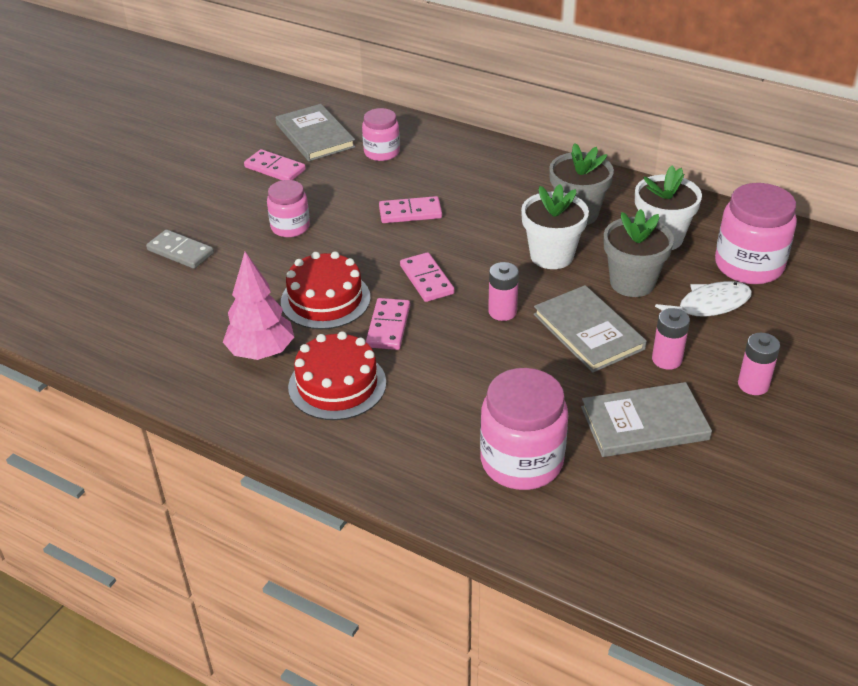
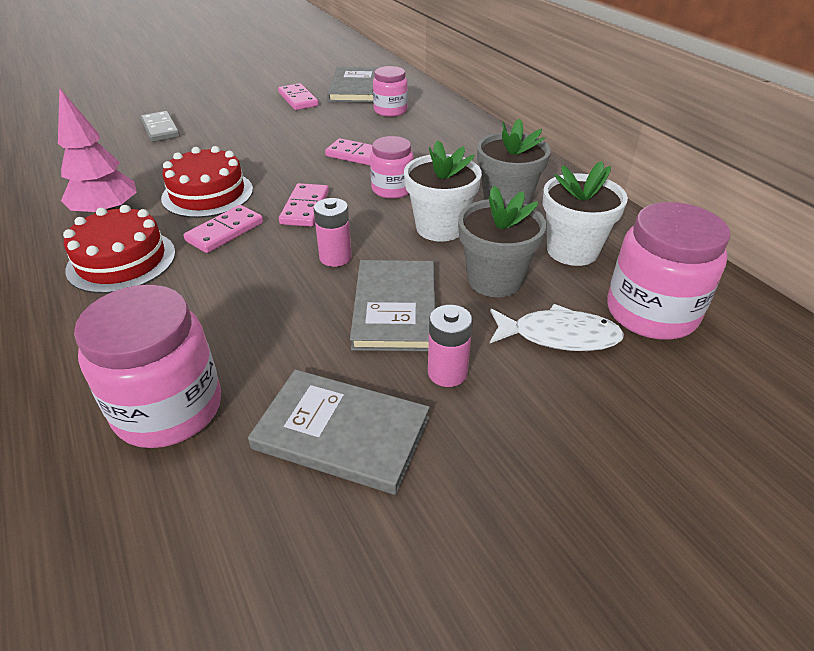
camera: 30 degrees right, 0 degrees up
pink jar [267,180,310,237] -> pink jar moved to [370,136,414,199]
pink battery [738,333,780,395] -> none

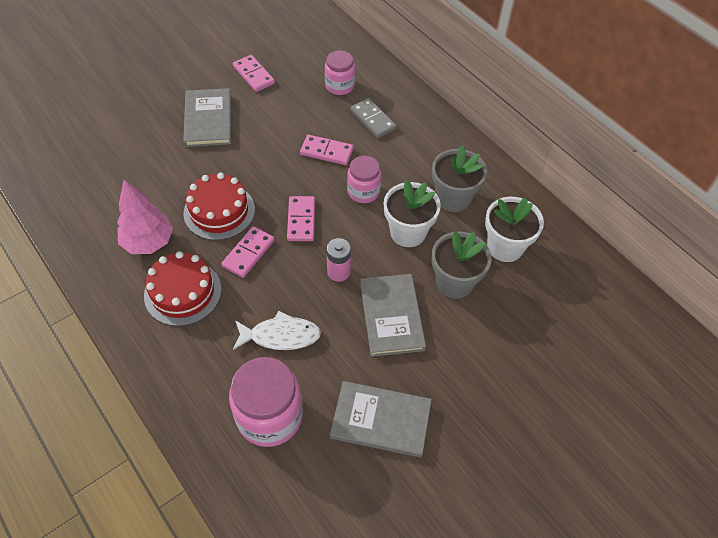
camera: 10 degrees left, 15 degrees up
grey domino [141,111,180,142] -> grey domino moved to [350,98,397,138]
grey book [327,67,380,102] -> grey book moved to [183,88,231,147]
pink battery [428,305,473,387] -> none
white fish [490,304,624,351] -> white fish moved to [233,311,321,350]
pink jar [607,202,731,340] -> none

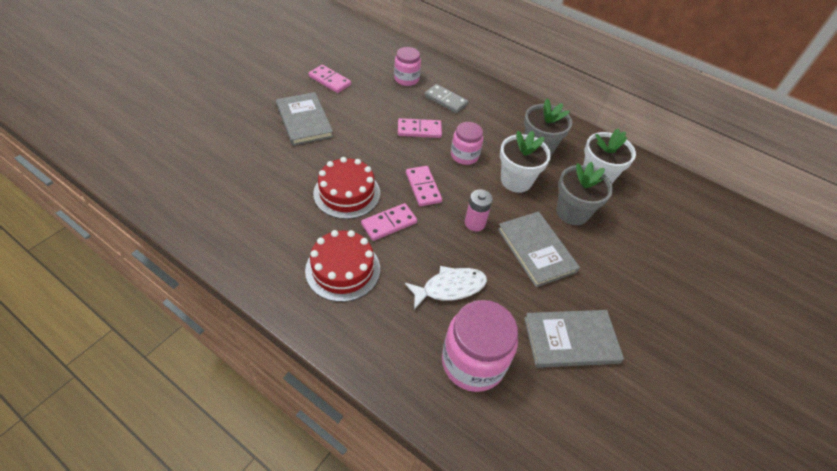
camera: 20 degrees left, 5 degrees down
pink tree [117,179,173,254] -> none
pink domino [221,226,275,278] -> pink domino turned 45 degrees clockwise [361,203,417,241]

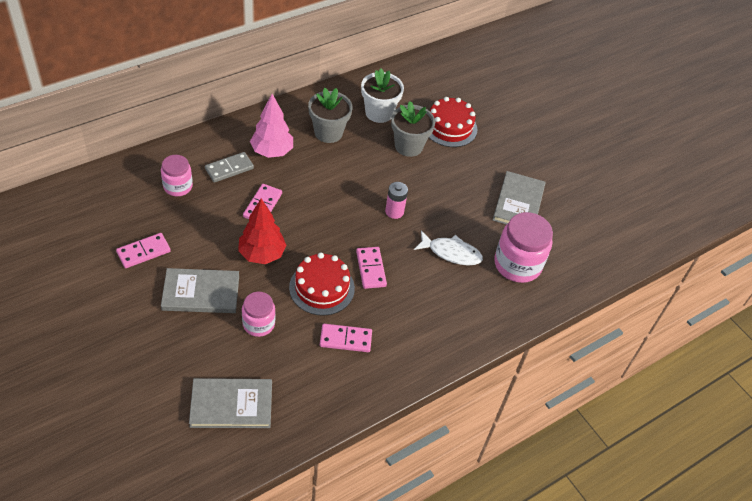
camera: 70 degrees left, 0 degrees up
red cake [305,230,380,302] -> red cake moved to [428,97,478,147]
white fish [405,266,487,309] -> white fish turned 105 degrees clockwise [414,231,483,266]
pink domino [406,166,442,206] -> pink domino moved to [320,324,372,352]
pink jar [451,122,483,165] -> pink jar moved to [242,292,275,337]
grey book [498,211,580,287] -> grey book moved to [189,378,272,428]
white flower pot [500,131,551,193] -> none
none -> red tree [238,198,287,264]
none -> pink tree [250,94,293,158]

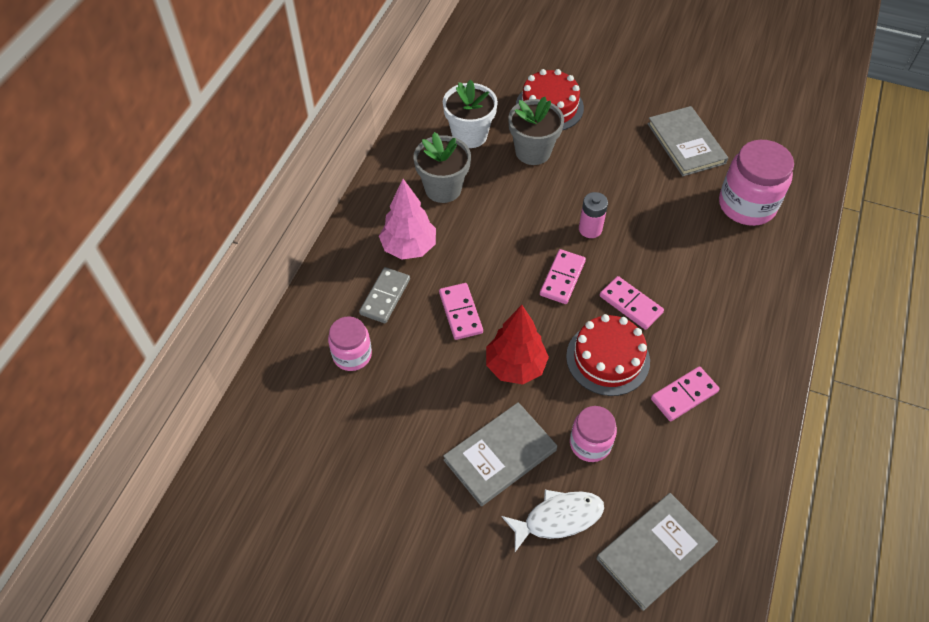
camera: 30 degrees left, 5 degrees up
pink domino [116,233,171,268] -> pink domino moved to [540,249,586,304]
white fish [414,231,483,266] -> white fish moved to [502,490,604,552]

